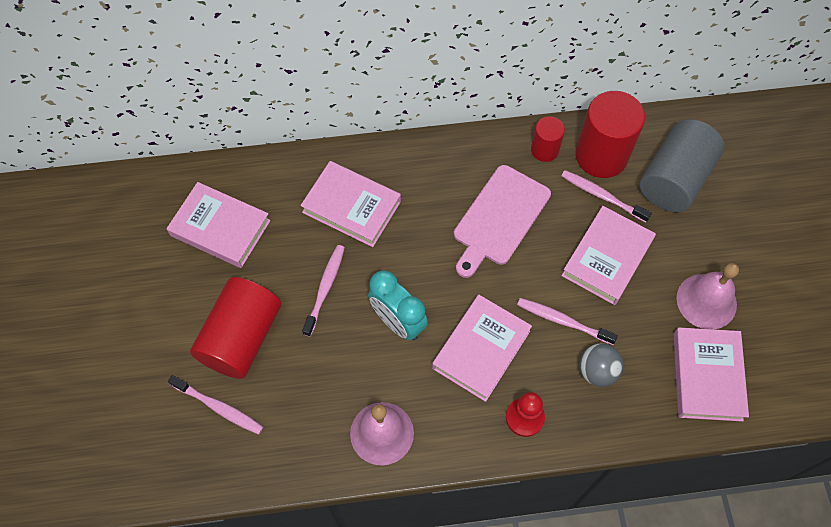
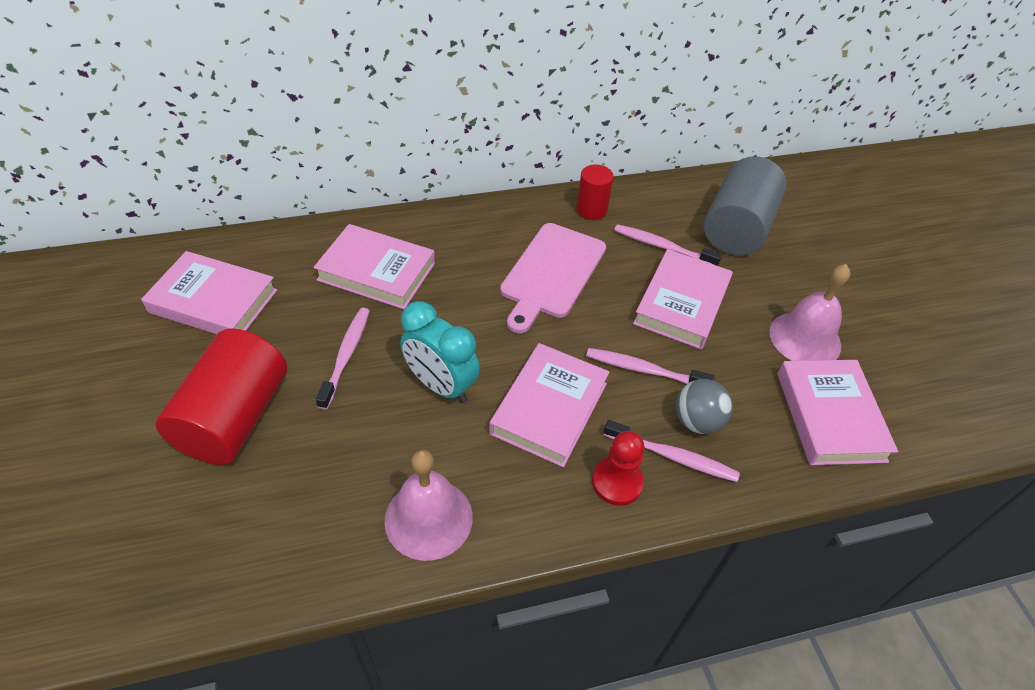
camera: 10 degrees left, 15 degrees down
pink toothbrush [168,375,264,435] -> pink toothbrush moved to [604,420,740,482]
red cylinder [575,91,645,178] -> none

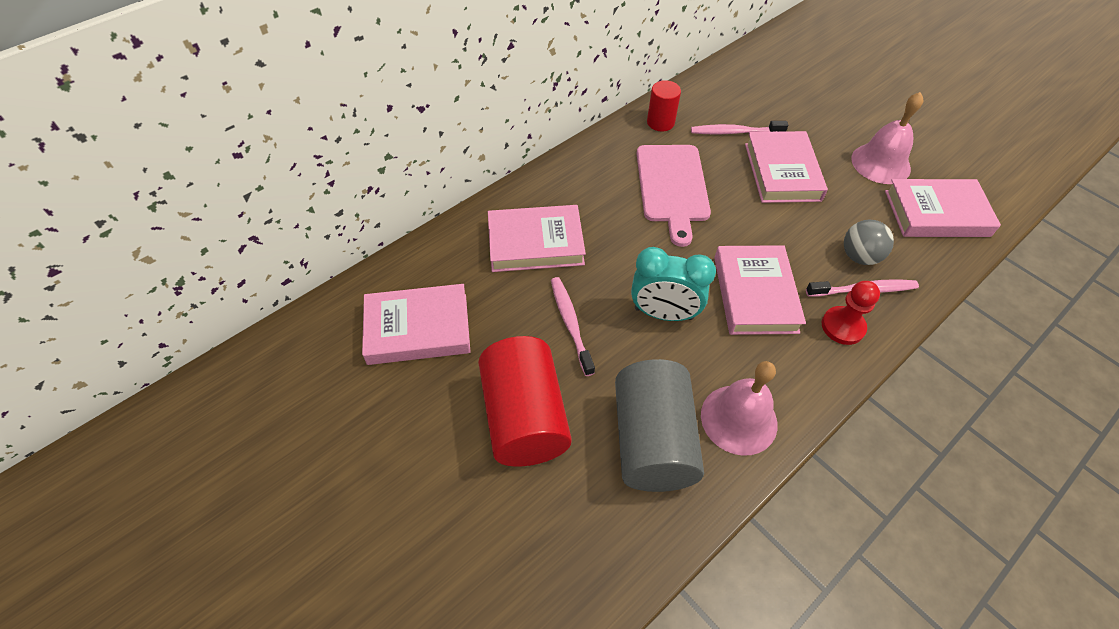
camera: 25 degrees left, 5 degrees up
pink toothbrush [586,348,715,384] -> none
grey cylinder [703,156,787,255] -> grey cylinder moved to [615,359,704,492]
pink book [777,360,898,465] -> pink book turned 60 degrees counterclockwise [885,179,1001,237]

